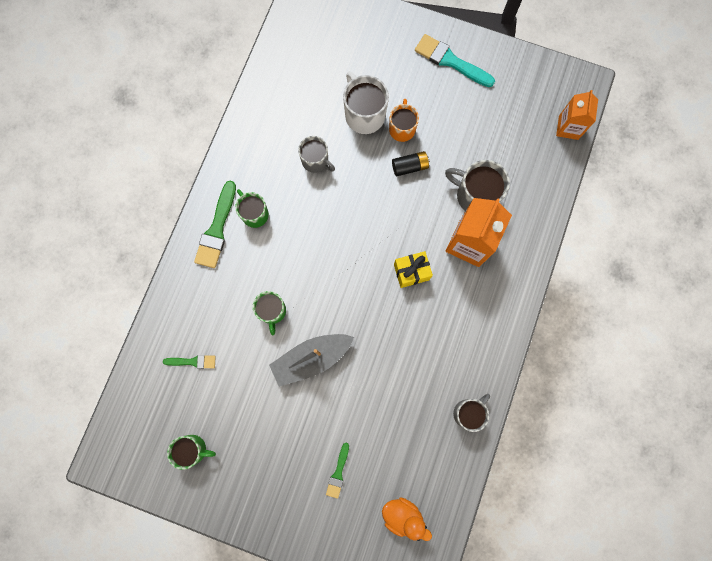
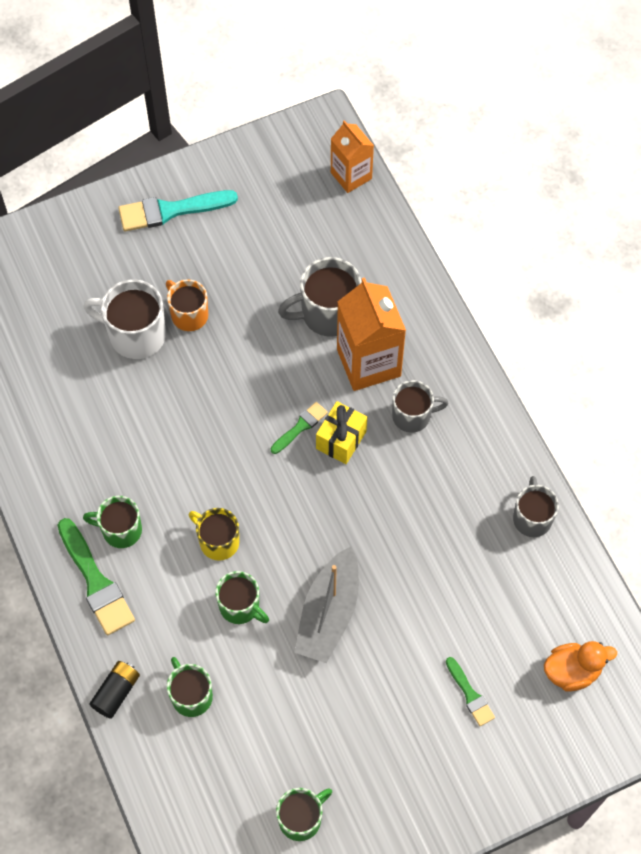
camera: 45 degrees left, 15 degrees down
green brush [163,355,215,369] -> green brush moved to [271,402,328,454]
grey mug [298,136,335,173] -> grey mug moved to [392,380,449,433]
black battery [392,151,430,176] -> black battery moved to [89,661,140,719]
none -> green mug [167,657,213,717]
none -> yellow mug [189,508,239,561]

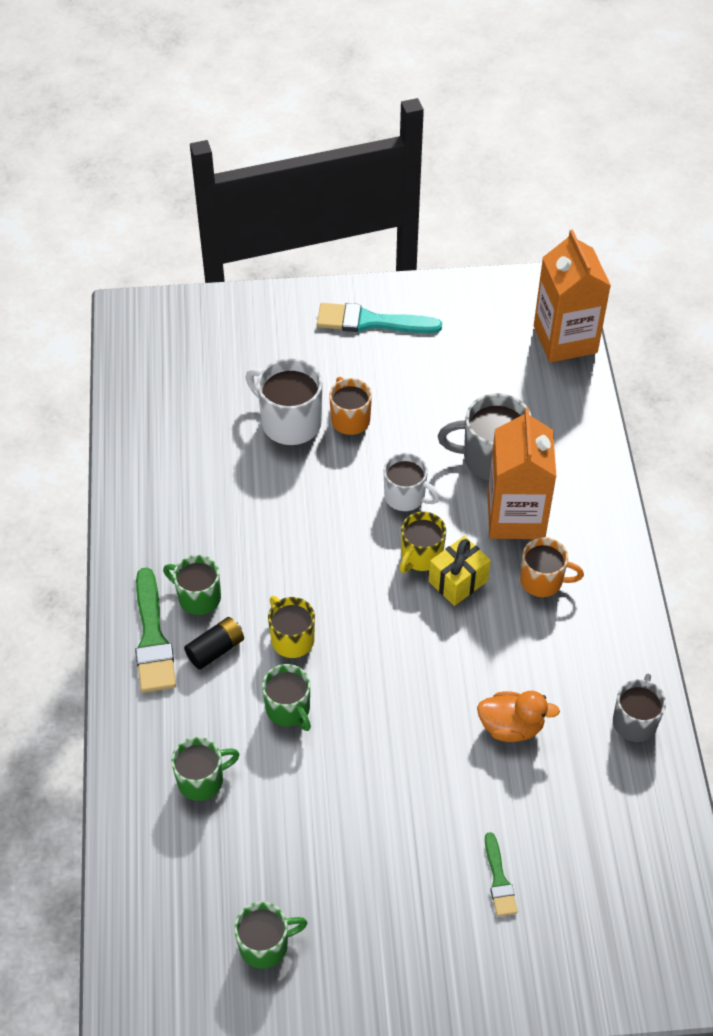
camera: 20 degrees right, 10 degrees down
black battery [89,661,140,719] -> black battery moved to [184,617,244,670]
green mug [167,657,213,717] -> green mug turned 75 degrees clockwise [171,737,240,801]
green brush [271,402,328,454] -> yellow mug [400,512,446,573]
grey boat [294,547,359,663] -> none
orange carton [331,120,374,193] -> orange carton [534,229,611,363], size x1.58
grey mug [392,380,449,433] -> orange mug [520,537,584,597]
orange duck [544,641,617,691] -> orange duck moved to [477,691,560,742]
none -> white mug [384,453,440,511]

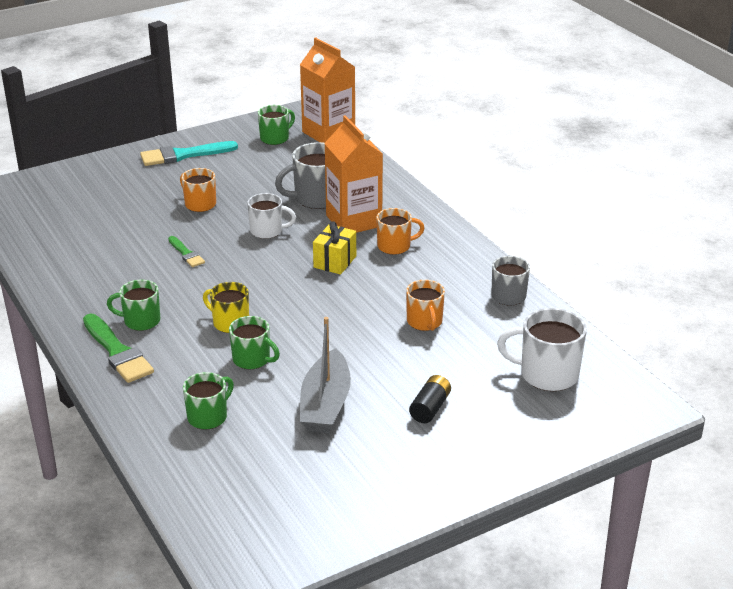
camera: 25 degrees left, 20 degrees down
black battery [184,617,244,670] -> black battery moved to [409,375,451,423]
green mug [234,902,307,969] -> green mug moved to [258,105,295,145]
white mug [246,358,323,445] -> white mug moved to [497,308,587,391]
yellow mug [400,512,446,573] -> none
orange duck [477,691,560,742] -> orange mug [406,280,445,331]
green brush [485,832,518,917] -> green brush moved to [168,236,205,267]
none -> grey boat [300,317,351,433]

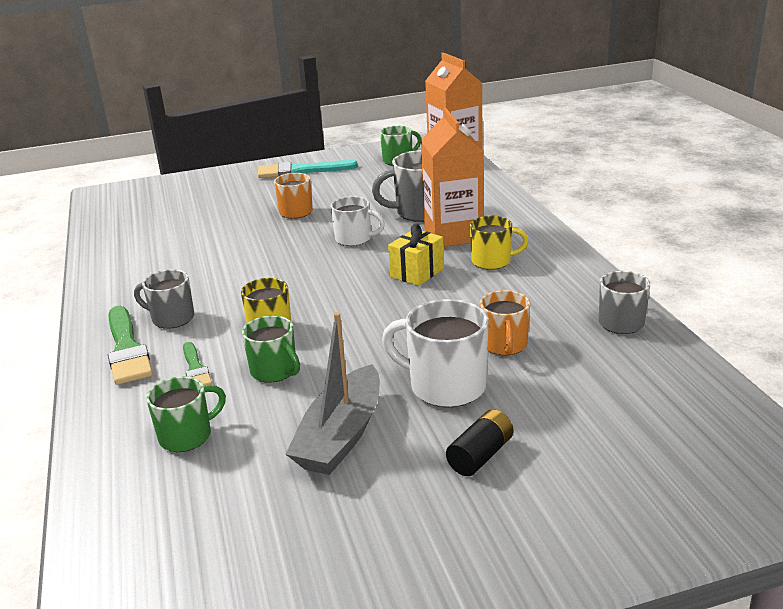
camera: 15 degrees right, 5 degrees down
green mug [107,280,160,331] -> grey mug [134,269,194,329]
green brush [168,236,205,267] -> green brush moved to [183,342,212,386]
orange mug [376,208,424,255] -> yellow mug [470,216,528,270]
white mug [497,308,587,391] -> white mug moved to [382,299,489,407]

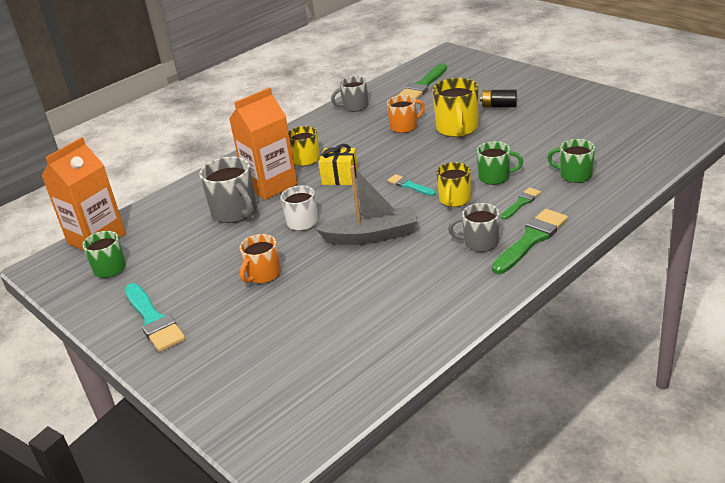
camera: 115 degrees left, 5 degrees up
grey mug [134,269,194,329] -> grey mug turned 105 degrees clockwise [448,203,499,252]
green mug [242,315,300,383] -> green mug turned 75 degrees clockwise [477,141,523,185]
grey boat [285,312,380,475] -> grey boat moved to [316,166,418,245]
white mug [382,299,489,407] -> yellow mug [432,78,478,137]
none -> turquoise brush [387,174,436,196]
none -> green brush [398,63,447,99]

